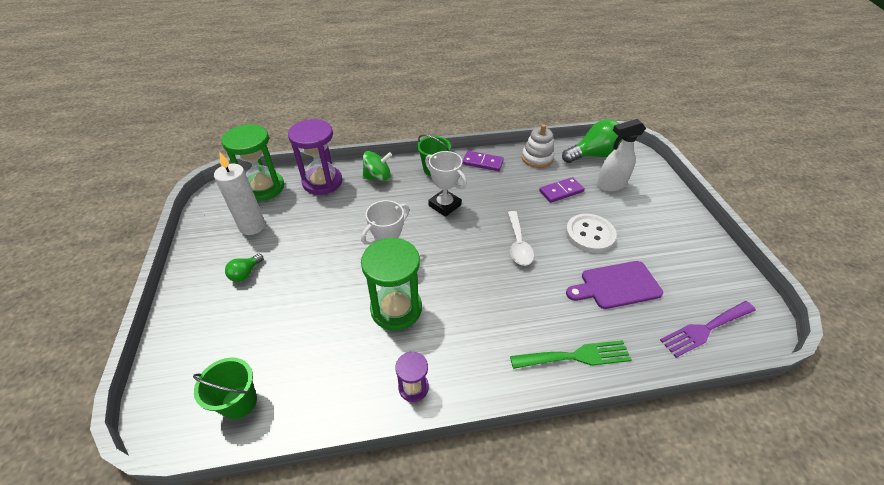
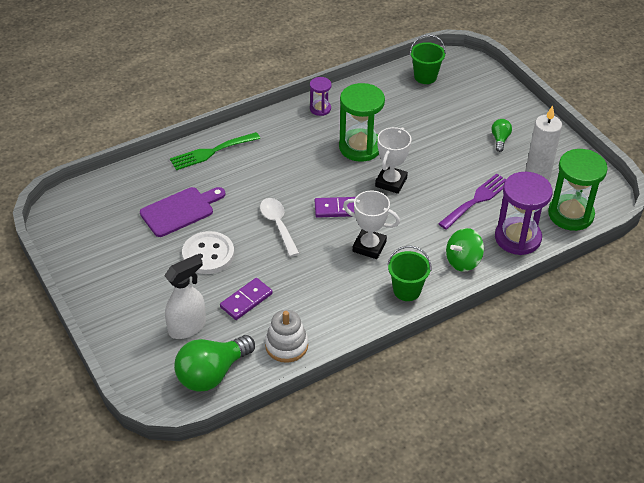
camera: 160 degrees right, 0 degrees up
purple domino [462,151,504,171] -> purple domino moved to [315,197,356,218]
purple fork [660,301,756,358] -> purple fork moved to [438,173,506,230]

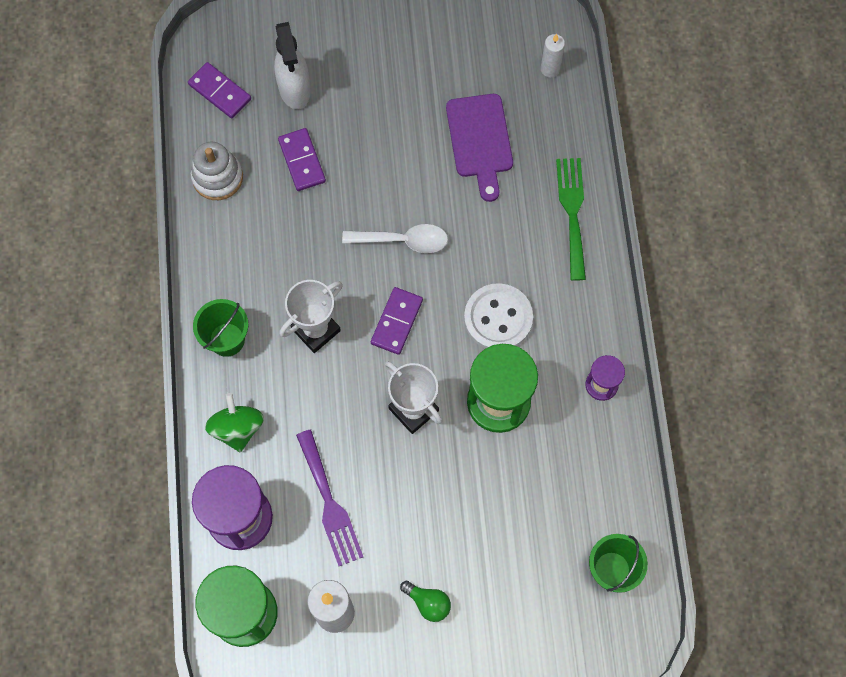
camera: 115 degrees right, 25 degrees up
green light bulb [174,335,255,392] -> purple domino [188,62,251,119]
white button [182,231,234,274] -> white button moved to [464,283,533,349]
none -> white candle [541,34,565,77]

